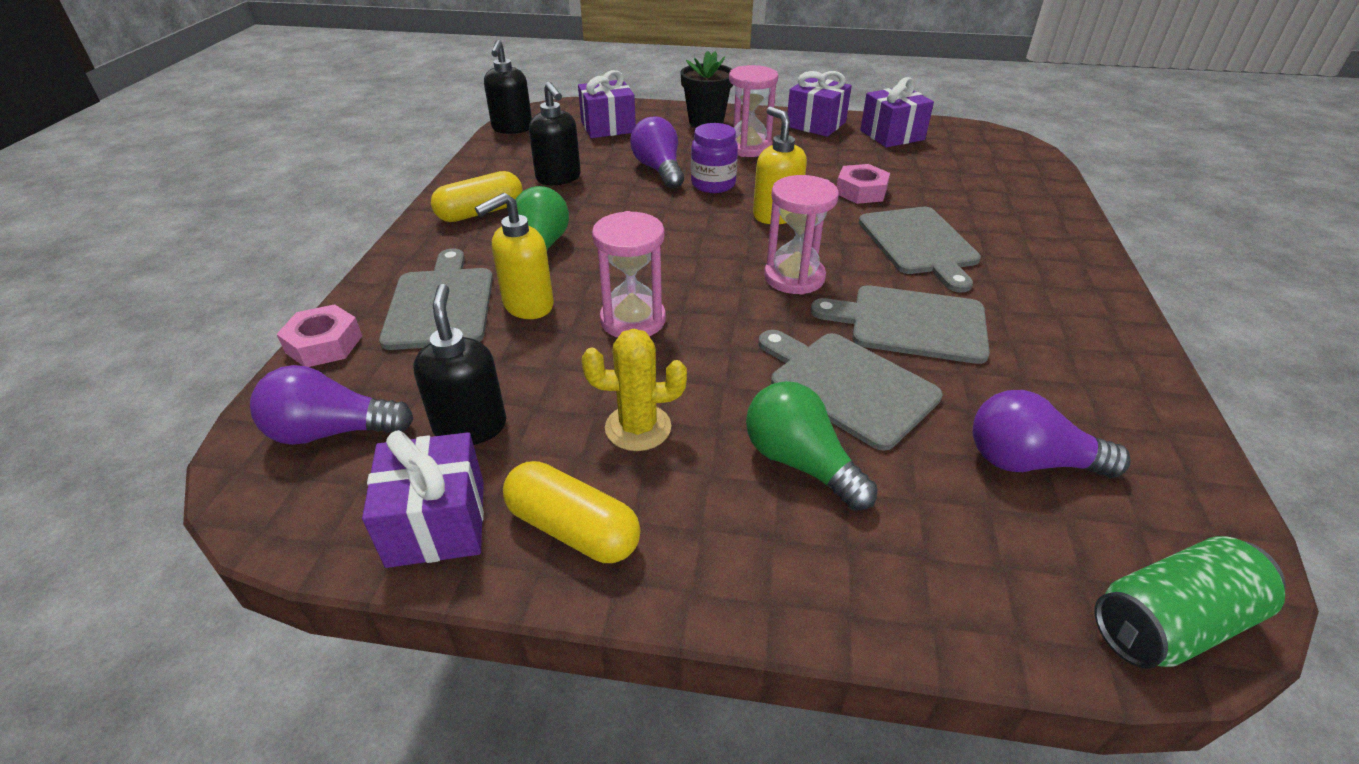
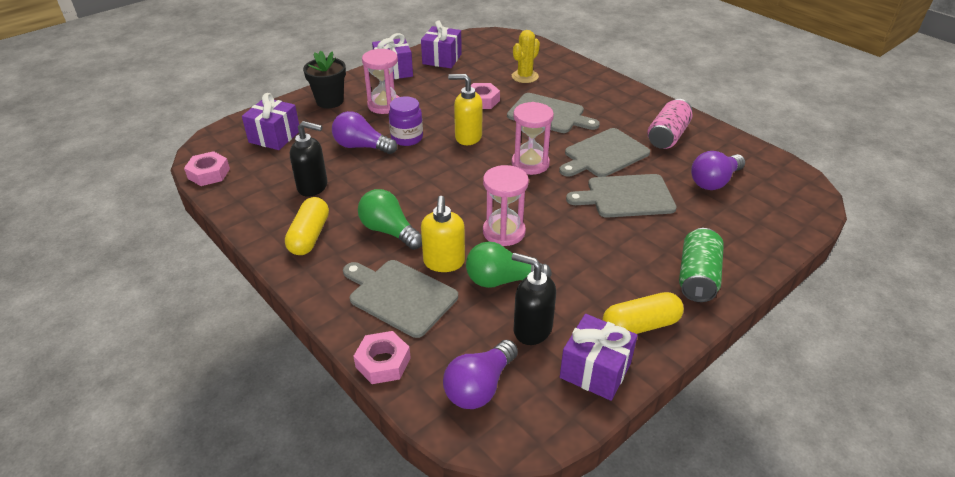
camera: 50 degrees left, 0 degrees up
black soap dispenser [484,40,532,134] -> pink nut [184,151,230,186]
yellow cactus [582,329,687,451] -> yellow cactus moved to [512,30,540,83]
green light bulb [746,381,878,511] -> green light bulb moved to [466,241,552,288]
green can [1094,536,1286,669] -> green can moved to [679,228,724,302]
none -> pink can [647,99,693,149]

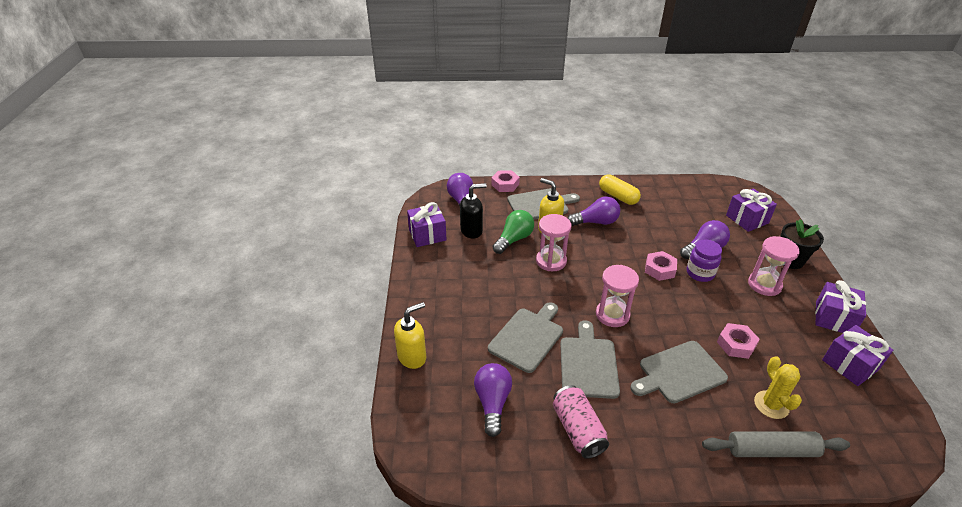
camera: 130 degrees right, 0 degrees up
pink nut [184,151,230,186] -> pink nut moved to [645,251,677,281]
black soap dispenser [290,121,328,197] -> none
green light bulb [358,189,422,250] -> purple light bulb [568,196,620,226]
yellow soap dispenser [448,74,482,145] -> yellow soap dispenser moved to [394,302,426,369]
yellow capsule [603,292,684,334] -> none
green can [679,228,724,302] -> none
none -> grey rolling pin [702,431,850,457]

